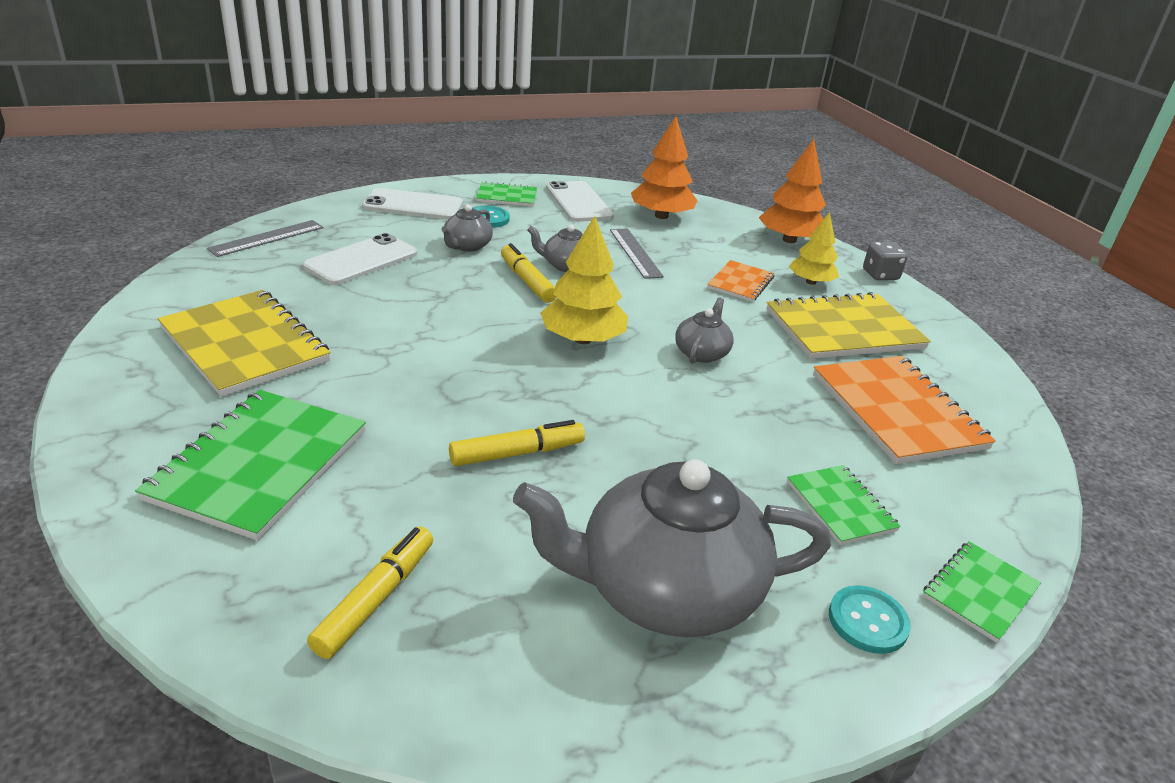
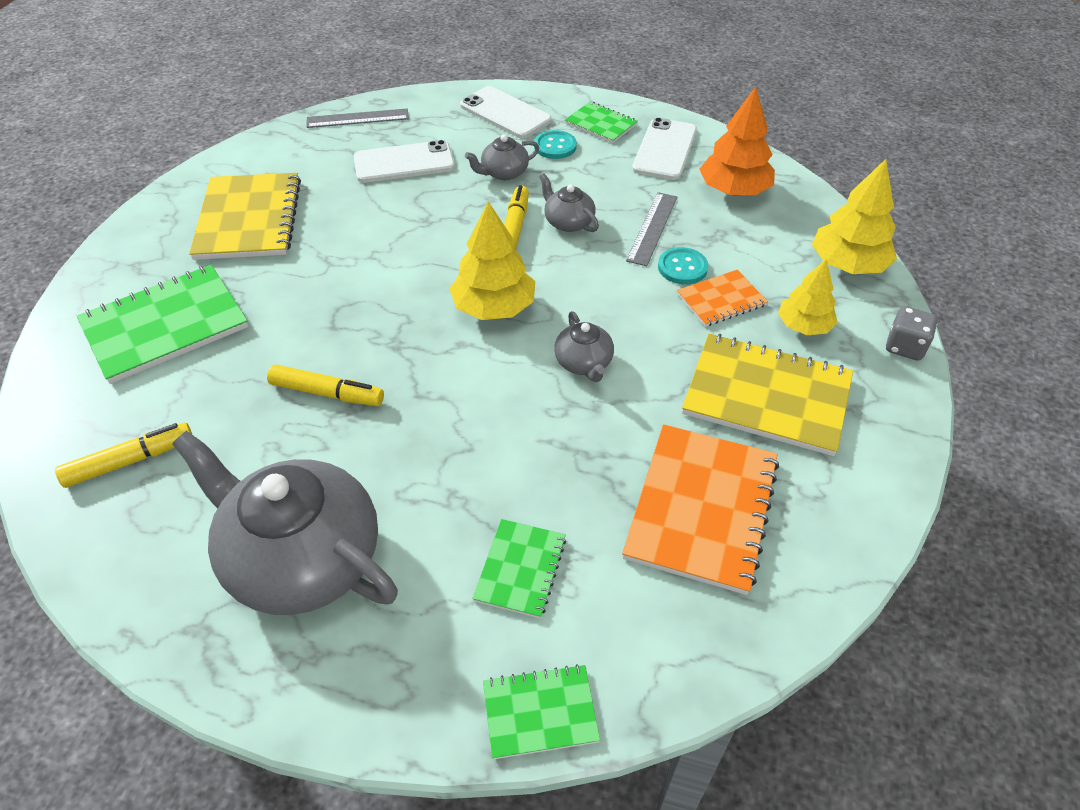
camera: 40 degrees right, 15 degrees up
grey teapot [675,298,734,364] -> grey teapot turned 105 degrees clockwise [554,311,614,382]
orange tree [759,139,826,243] -> yellow tree [812,159,897,274]
turquoise button [829,585,911,654] -> turquoise button moved to [658,247,708,284]

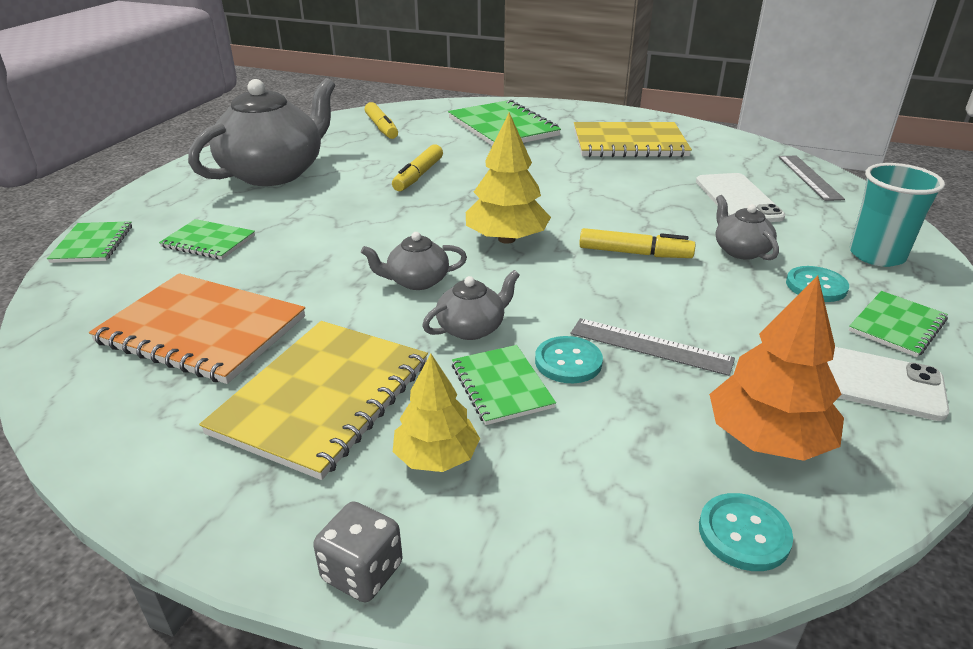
camera: 95 degrees right, 15 degrees down
white phone [460,86,552,138] -> turquoise cup [850,163,945,267]
grey teapot [539,173,599,232] -> grey teapot moved to [422,270,520,340]
orange notebook [677,269,768,327] -> green notebook [452,345,556,425]
yellow tree [812,159,897,274] -> none
none -> turquoise button [699,493,793,571]

